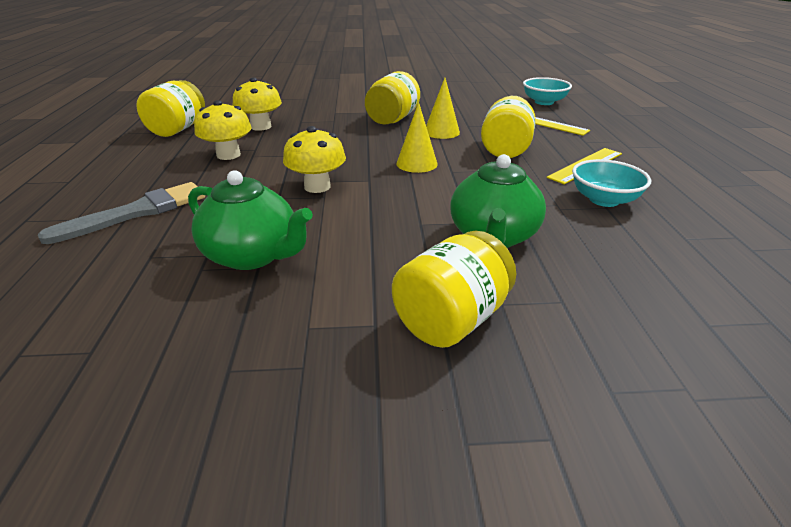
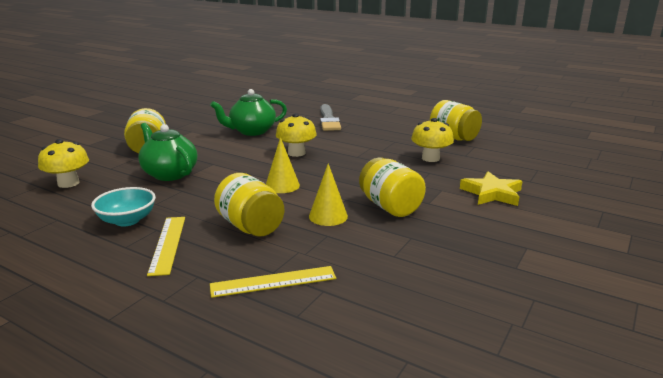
camera: 125 degrees right, 10 degrees down
yellow mushroom [194,100,252,160] -> yellow mushroom moved to [38,139,89,188]
turquoise bowl [523,77,572,105] -> none
none -> yellow star [460,171,522,206]

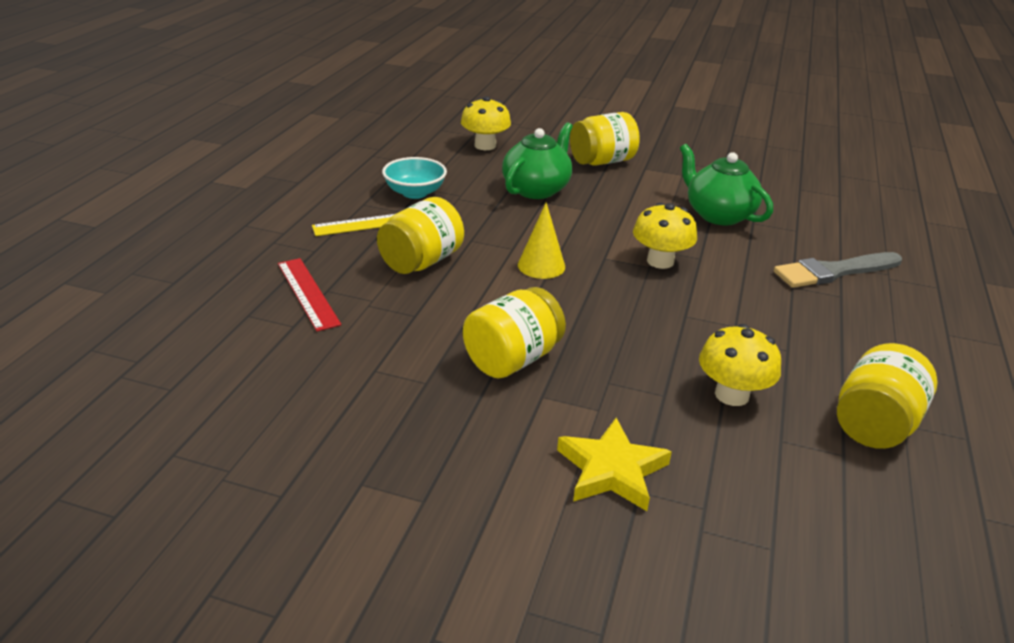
camera: 75 degrees right, 10 degrees up
yellow ruler [210,266,336,298] -> red ruler [278,258,341,331]
yellow cone [309,163,348,226] -> none

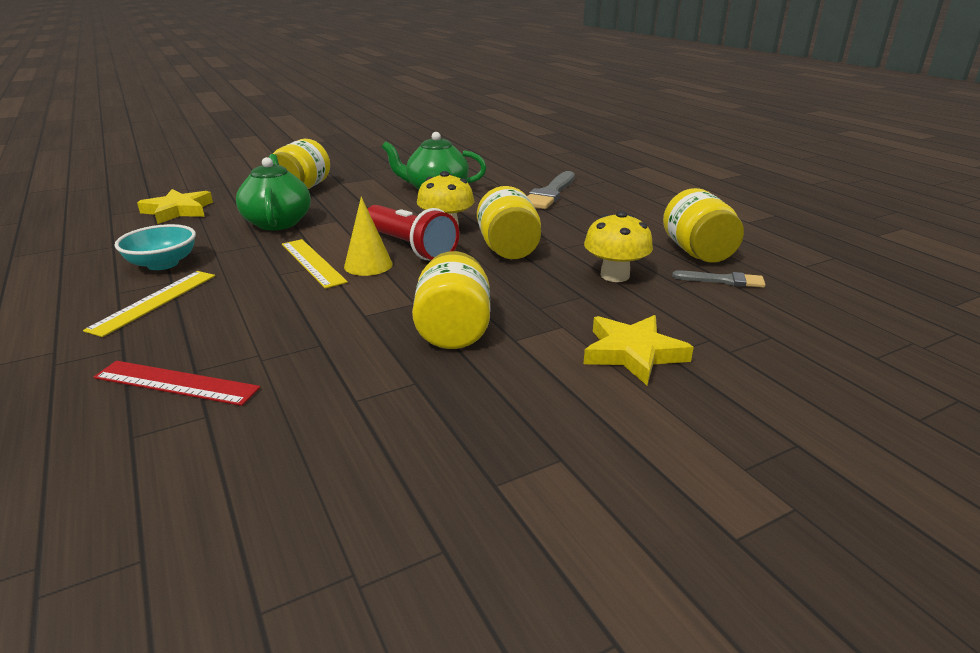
camera: 45 degrees left, 5 degrees down
yellow jar [377,197,464,274] -> yellow jar moved to [477,186,541,259]
yellow mushroom [461,96,511,150] -> yellow star [137,189,213,224]
none -> yellow ruler [282,239,348,289]
none -> red flashlight [368,205,459,260]
none -> grey brush [672,271,766,288]

